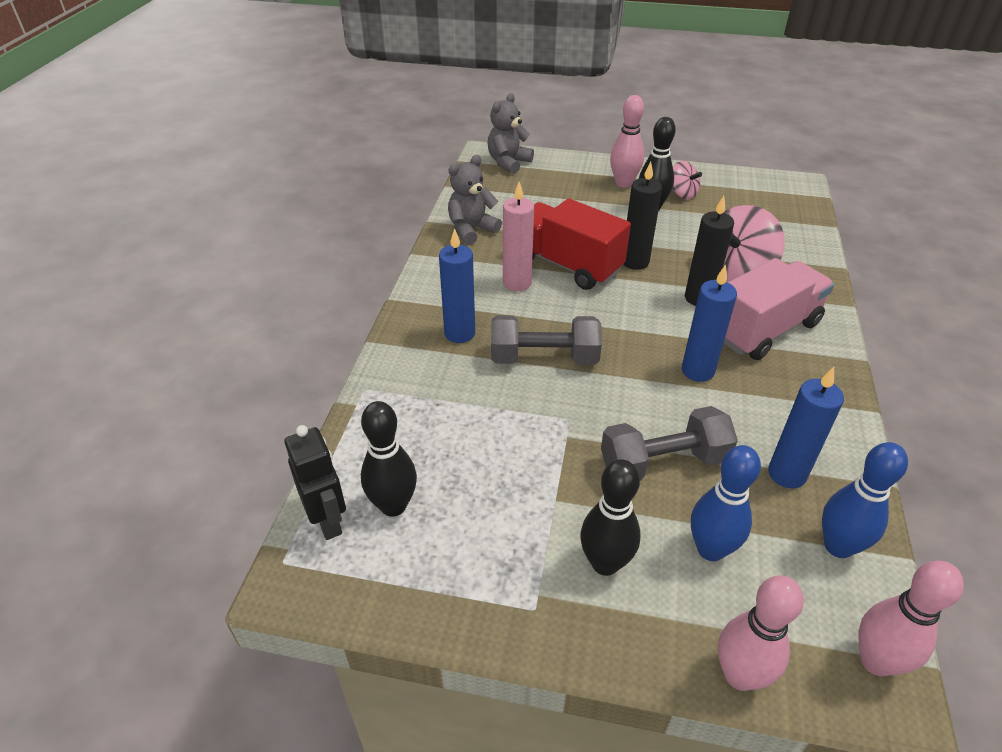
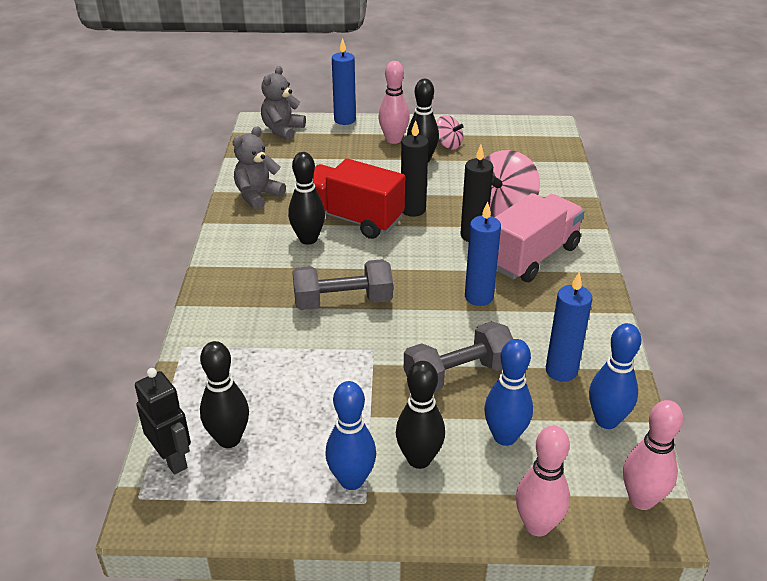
camera: 10 degrees left, 5 degrees down
blue candle [439,228,475,343] -> blue candle moved to [332,38,356,125]
pink candle [503,182,534,291] -> black bowling pin [288,152,325,245]
none -> blue bowling pin [325,381,376,490]

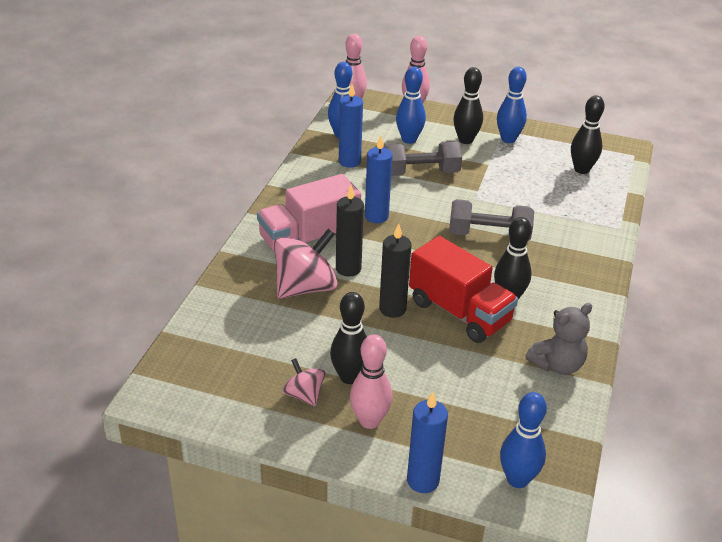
camera: 165 degrees left, 0 degrees up
black robot [135,368,191,475] -> none
grey teddy bear [261,66,306,140] -> blue bowling pin [500,392,547,488]

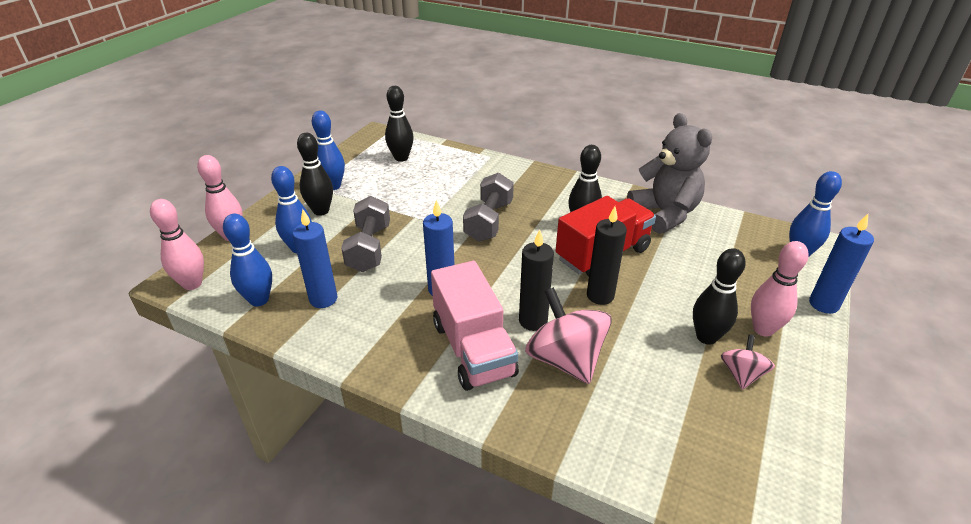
camera: 80 degrees left, 0 degrees up
pink spinning top [282,358,326,406] -> pink spinning top turned 135 degrees clockwise [721,335,775,390]
grey teddy bear [526,303,592,375] -> grey teddy bear [627,113,712,234], size x1.51

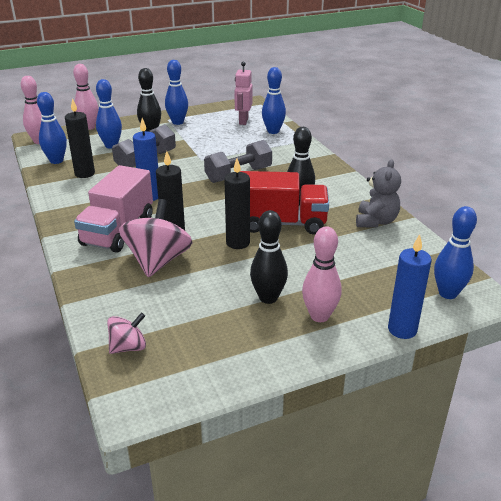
camera: 40 degrees right, 5 degrees down
blue candle [292,209,337,308] -> black candle [65,98,95,178]
black bowling pin [385,86,414,162] -> pink robot [234,62,252,125]
grey teddy bear [627,113,712,234] -> grey teddy bear [356,159,401,228], size x0.66
pink spinning top [721,335,775,390] -> pink spinning top moved to [107,313,146,354]
none -> blue bowling pin [262,67,286,134]

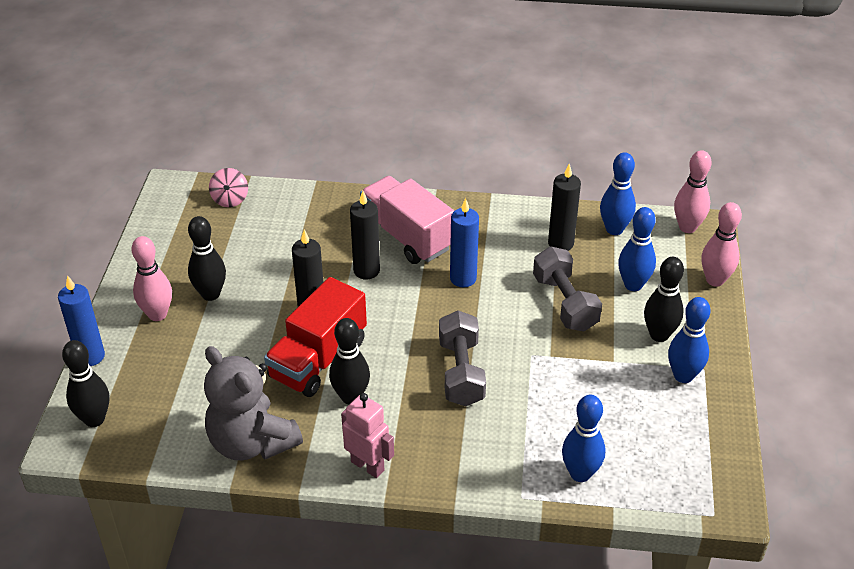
camera: 120 degrees right, 10 degrees up
pink spinning top [119,199,193,277] -> none
pink robot [234,62,252,125] -> pink robot moved to [341,393,394,478]
grey teddy bear [356,159,401,228] -> grey teddy bear [204,346,303,461], size x1.51
blue bowling pin [434,206,477,299] -> black bowling pin [62,340,109,427]

